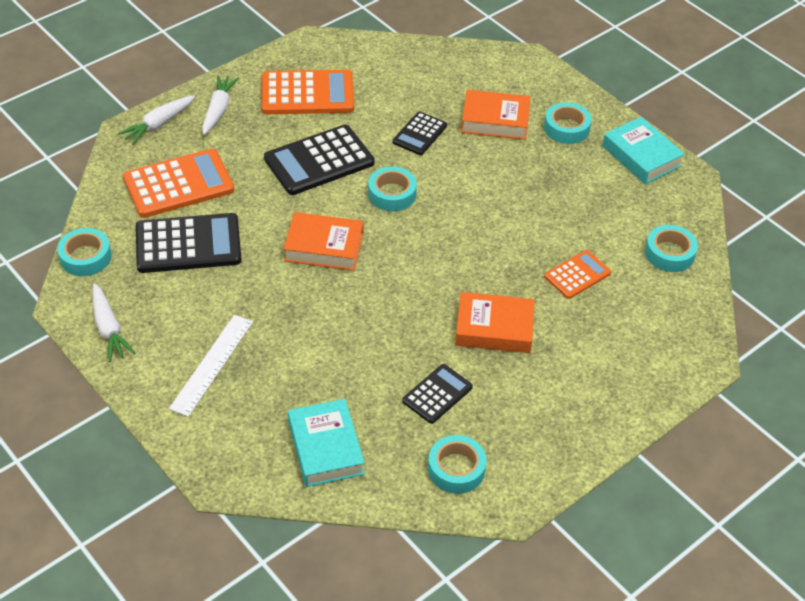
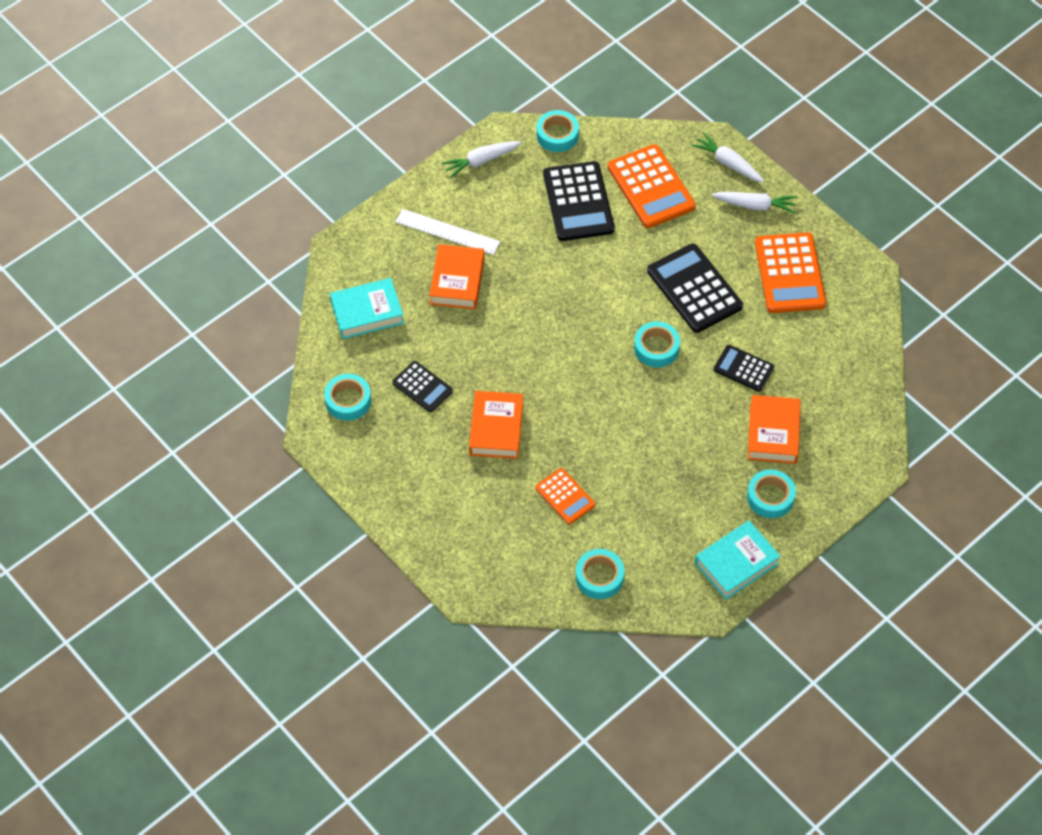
camera: 90 degrees right, 10 degrees up
orange book [283,212,364,271] -> orange book moved to [429,244,485,309]

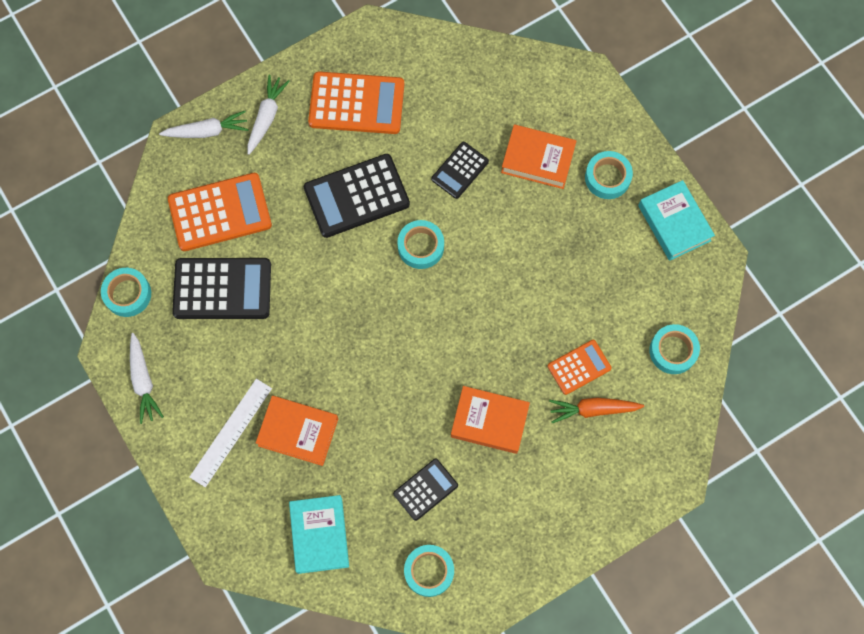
camera: 80 degrees left, 15 degrees up
white carrot [691,132,764,183] -> white carrot turned 150 degrees counterclockwise [159,111,249,138]
none -> orange carrot [549,398,644,423]

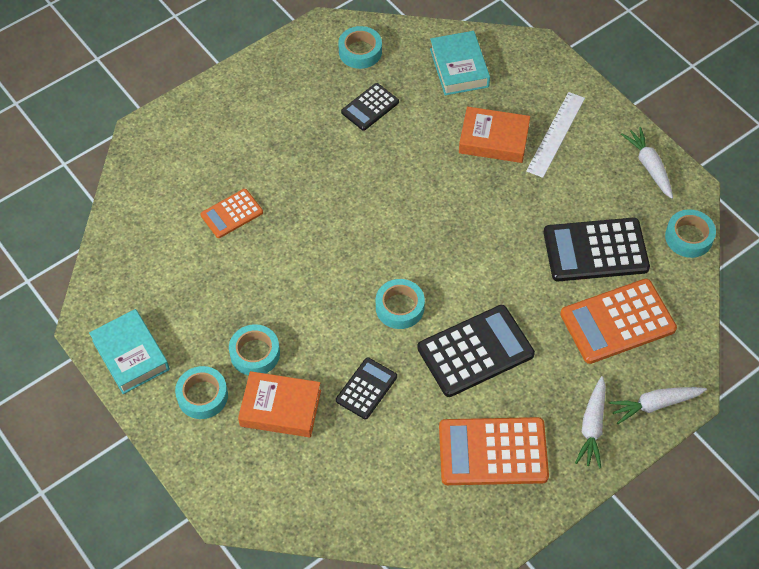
camera: 175 degrees right, 15 degrees down
orange book [451,386,530,454] -> none
orange carrot [549,398,644,423] -> none
turquoise tape [649,324,700,374] -> turquoise tape moved to [229,324,280,376]

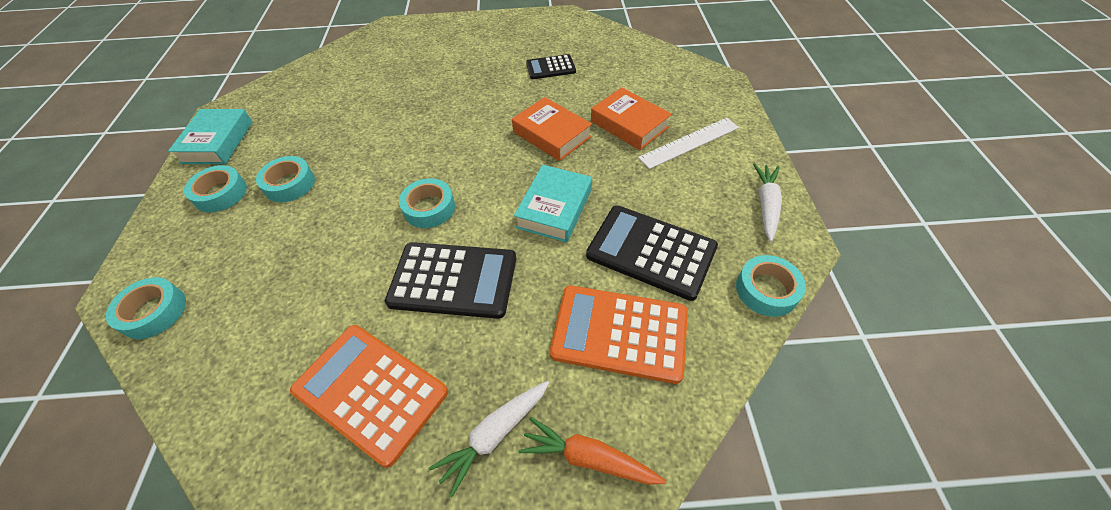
camera: 35 degrees right, 5 degrees down
orange calculator [200,189,263,238] -> none
orange book [238,371,321,438] -> orange book moved to [512,97,592,161]
black calculator [336,357,397,419] -> none
turquoise tape [338,26,382,69] -> turquoise tape moved to [106,277,186,339]
turquoise book [430,31,490,95] -> turquoise book moved to [514,165,592,243]
white carrot [609,387,707,424] -> orange carrot [518,417,666,485]

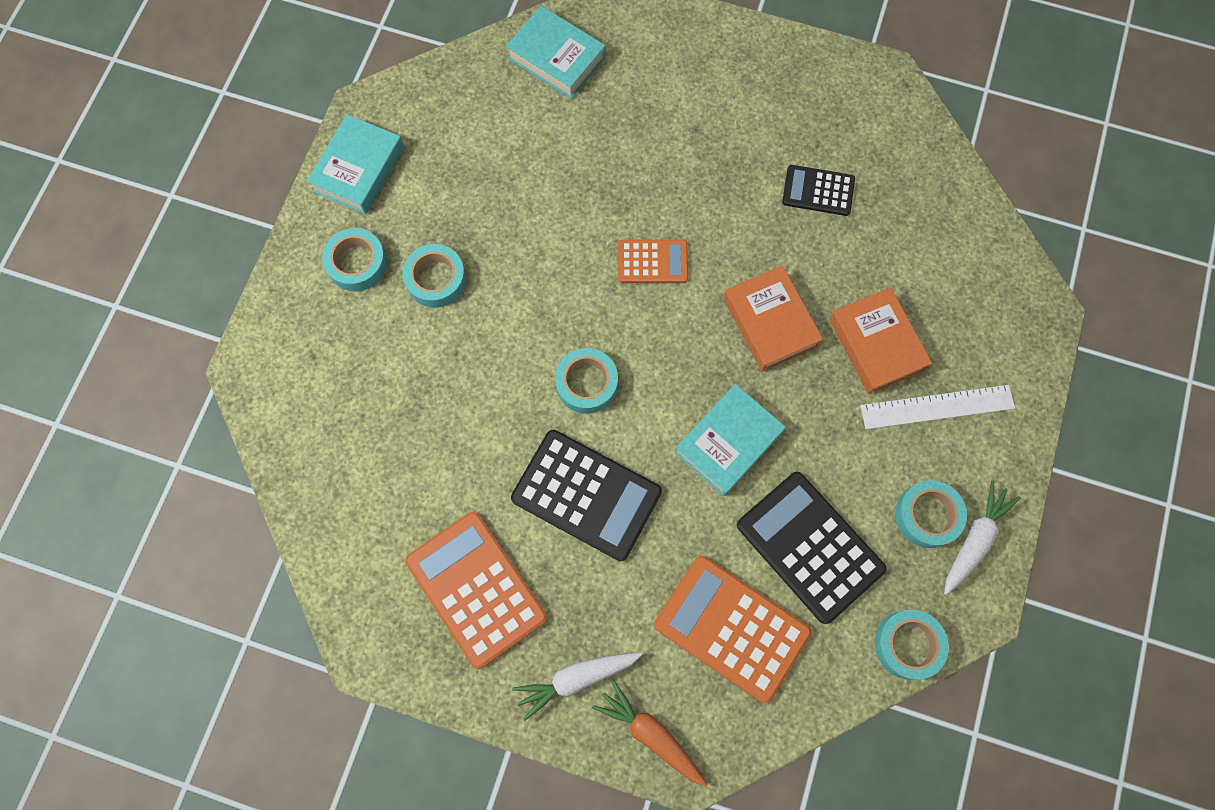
camera: 20 degrees right, 20 degrees up
turquoise tape [106,277,186,339] -> turquoise tape moved to [895,480,967,548]
none -> turquoise book [506,6,606,99]
none -> orange calculator [618,240,688,283]

